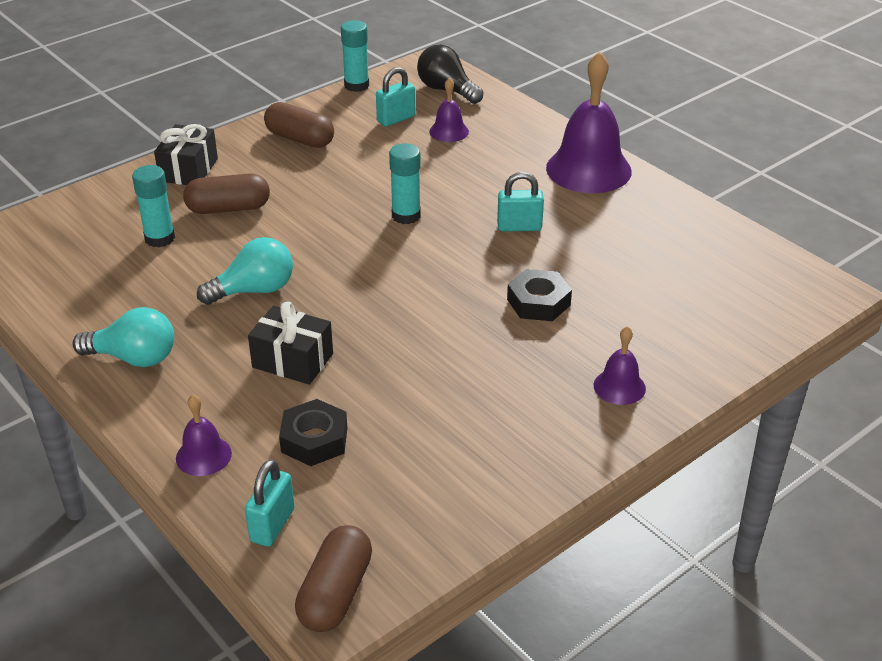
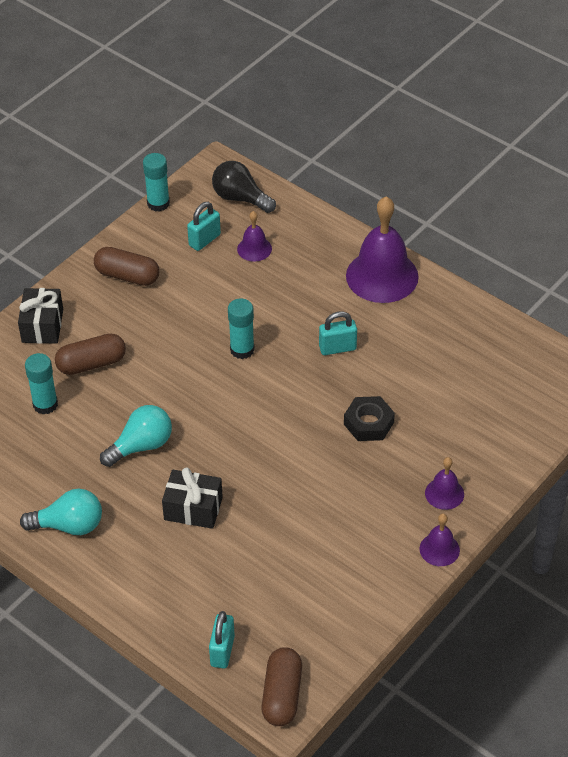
camera: 10 degrees left, 10 degrees up
purple bell [176,394,232,476] -> purple bell moved to [420,513,460,566]
black nut [279,399,347,466] -> none

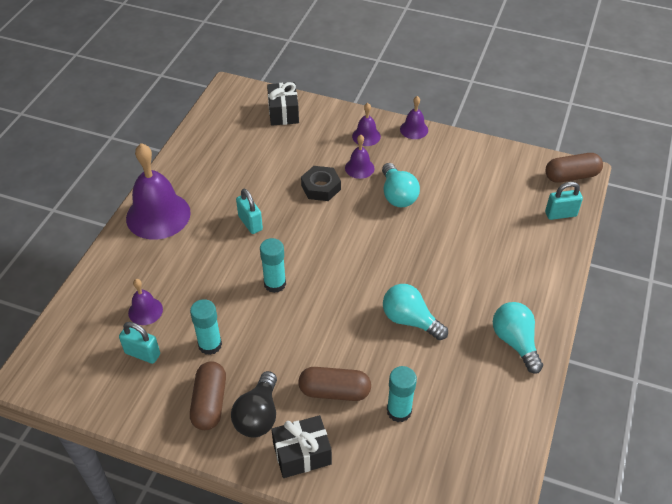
camera: 110 degrees left, 0 degrees up
brown capsule [55,333,126,375] -> brown capsule turned 45 degrees counterclockwise [298,367,371,401]
turquoise glue stick [143,153,170,212] -> turquoise glue stick moved to [190,299,222,355]
black gift [162,467,223,529] -> black gift moved to [267,82,299,126]
black light bulb [212,161,276,213] -> black light bulb moved to [231,371,277,438]
none -> purple bell [345,135,375,179]
none -> turquoise light bulb [382,163,420,207]

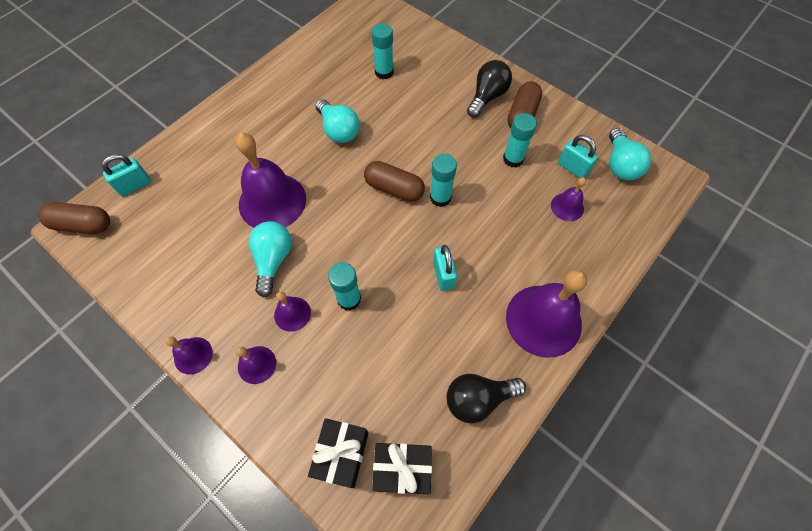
camera: 160 degrees left, 15 degrees up
black gift [271,415,332,478] -> black gift moved to [372,443,432,494]
brown capsule [298,367,371,401] -> brown capsule moved to [364,161,425,202]
black nut [301,166,341,201] -> turquoise glue stick [328,262,361,311]
turquoise light bulb [493,302,543,373] -> turquoise light bulb moved to [609,128,651,180]
turquoise padlock [545,182,583,220] -> turquoise padlock turned 45 degrees counterclockwise [102,154,151,196]
none -> purple bell [236,133,306,228]
none -> black light bulb [447,374,526,424]

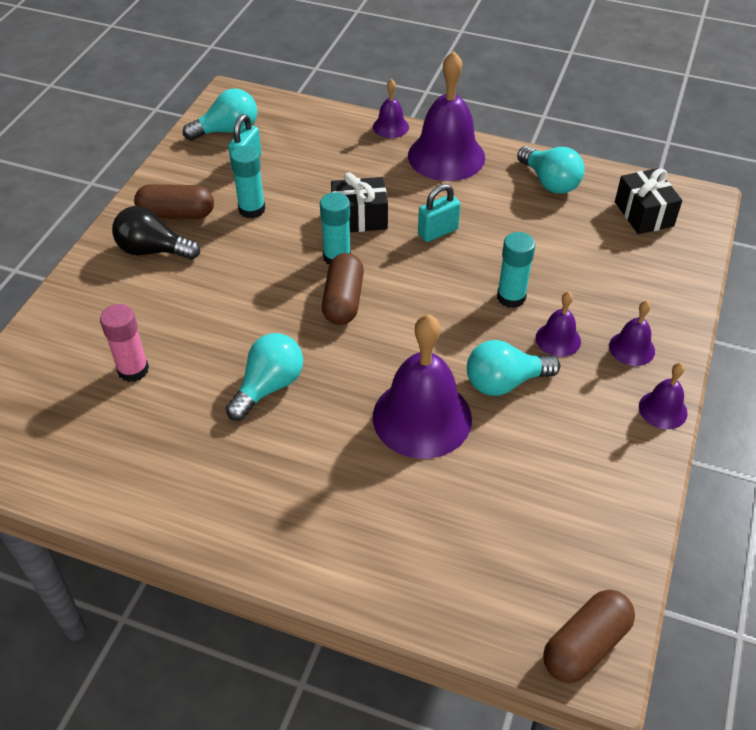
camera: 110 degrees left, 15 degrees down
brown capsule [39,202,110,234] -> brown capsule turned 60 degrees clockwise [543,590,635,683]
turquoise padlock [102,154,151,196] -> none
black gift [308,418,368,488] -> black gift moved to [331,172,388,232]
turquoise glue stick [371,23,394,79] -> pink glue stick [100,304,149,382]
black light bulb [447,374,526,424] -> turquoise light bulb [517,146,585,194]
purple bell [551,177,586,221] -> purple bell moved to [373,79,409,138]

